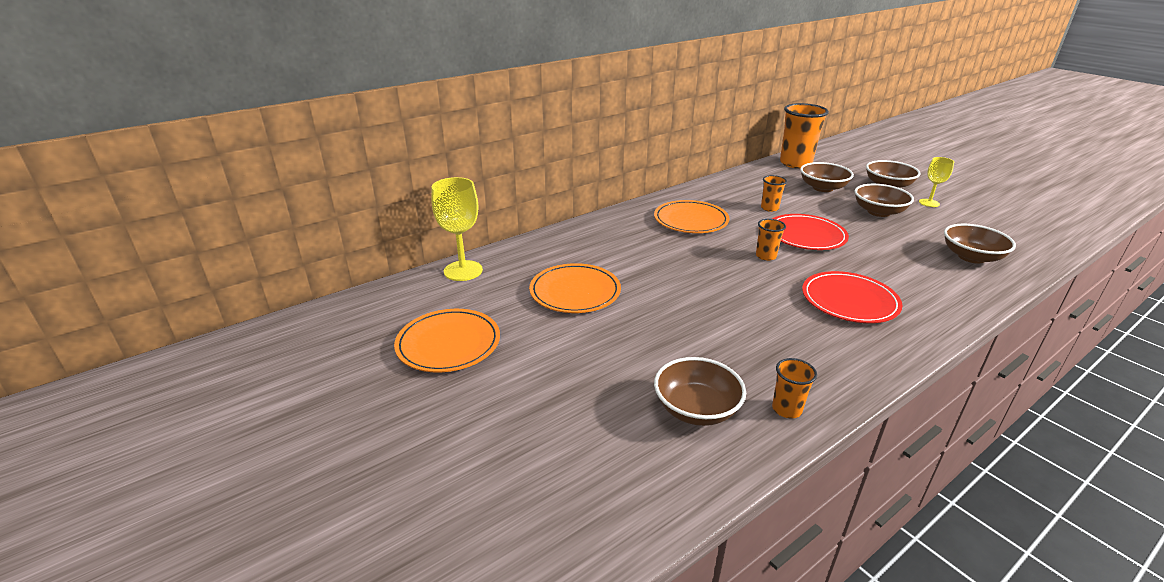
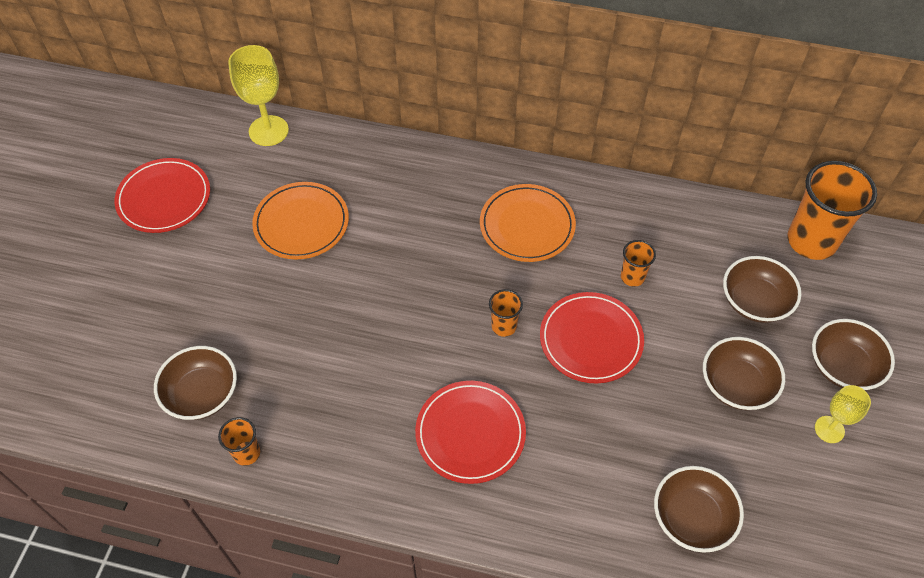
camera: 50 degrees right, 25 degrees up
orange plate [394,309,500,372] -> red plate [115,158,210,233]

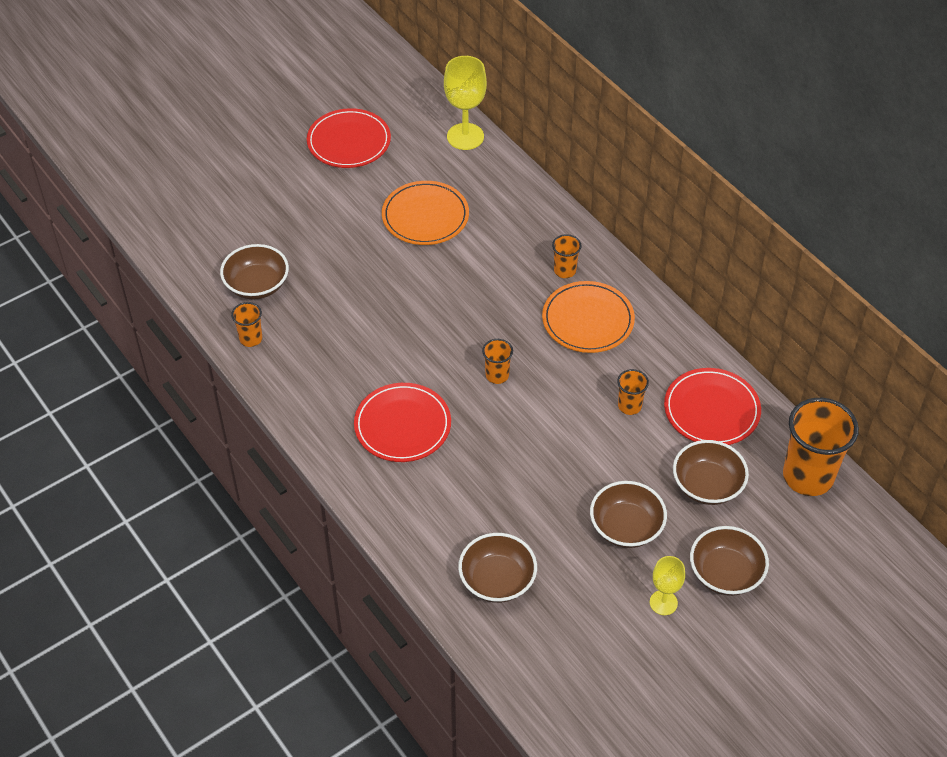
camera: 40 degrees right, 5 degrees down
red plate [540,292,644,383] -> red plate moved to [664,368,761,445]
none -> orange cup [552,234,582,278]

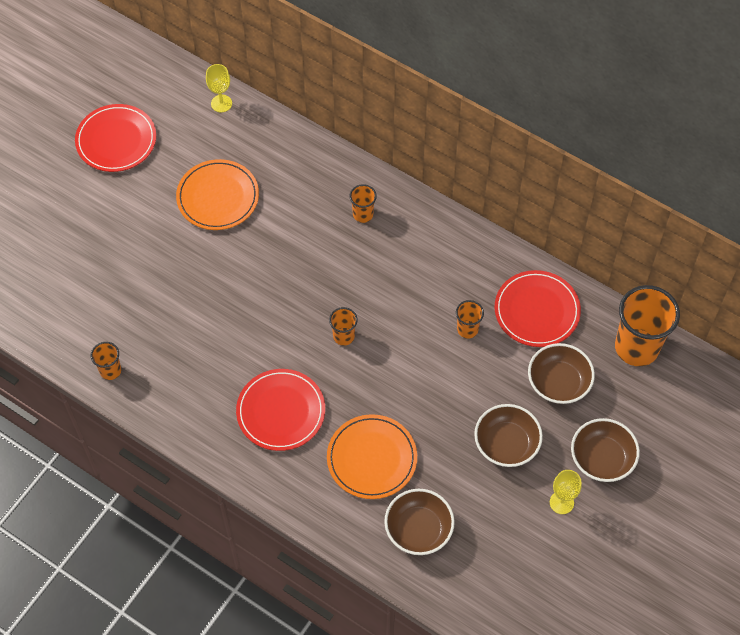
camera: 20 degrees left, 10 degrees up
brown bowl [220,244,289,299] -> none
yellow goblet [444,56,487,150] -> yellow goblet [206,64,232,113], size x0.60
orange plate [542,281,635,353] -> orange plate moved to [327,414,417,499]

